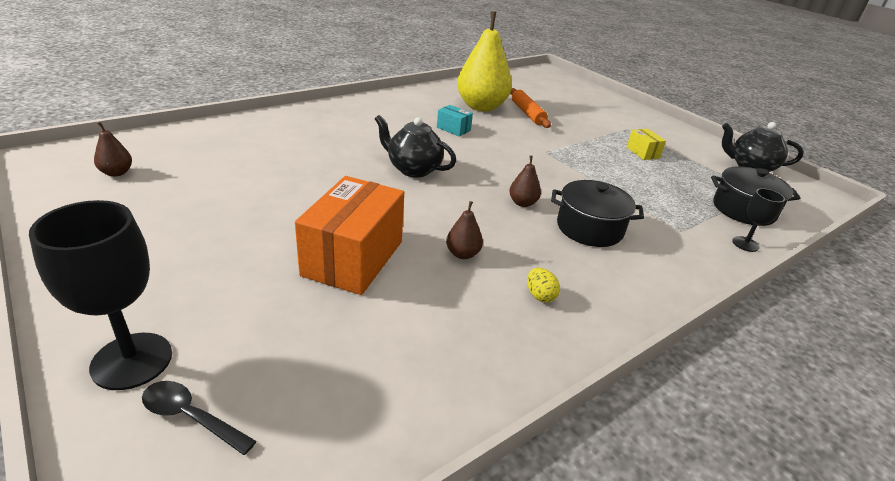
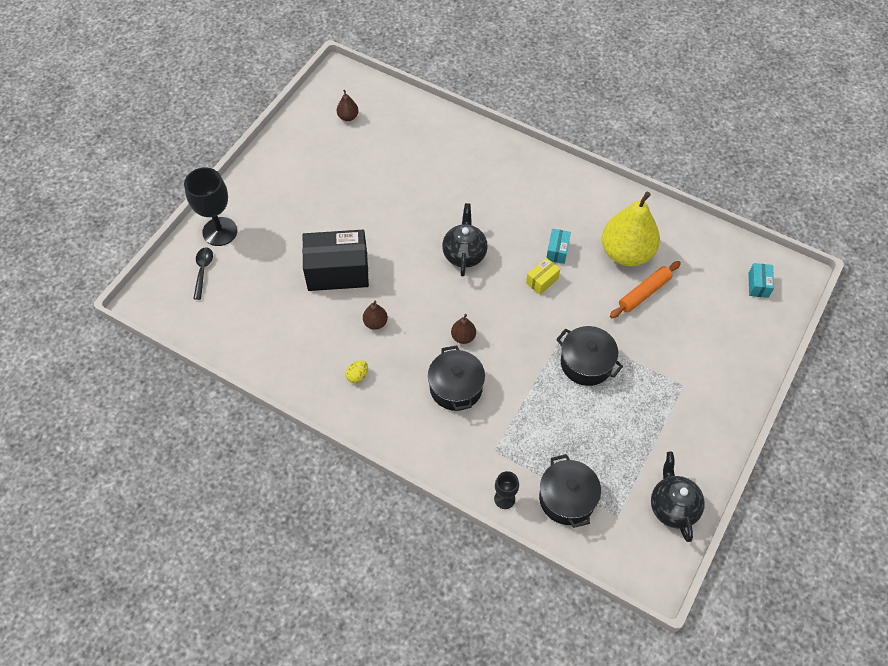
camera: 70 degrees right, 25 degrees up
orange box [295,176,404,295] -> black box [302,230,369,291]
yellow box [627,129,666,160] -> yellow box moved to [526,258,560,295]
none -> black pot [556,326,623,386]
none -> turquoise box [748,263,774,298]

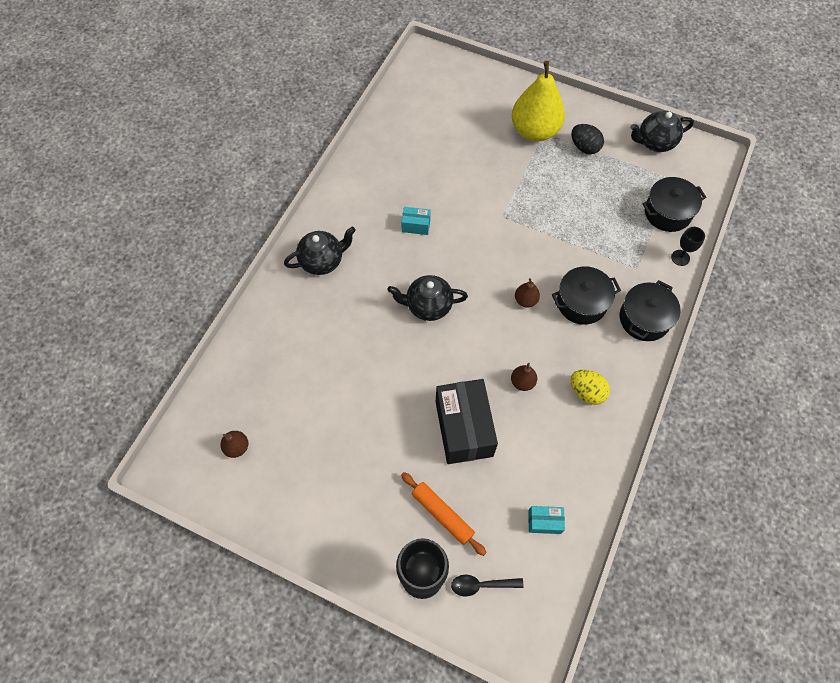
camera: 95 degrees left, 5 degrees up
yellow egg [346,361,368,383] -> yellow egg [571,370,610,405], size x1.58
yellow box [526,258,560,295] -> none
black pot [556,326,623,386] -> black pot moved to [620,280,681,341]
yellow pear [602,192,660,266] -> yellow pear moved to [512,61,565,141]
orange rolling pin [610,261,681,318] -> orange rolling pin moved to [401,472,487,556]
turquoise box [748,263,774,298] -> turquoise box moved to [528,506,565,534]
none -> black teapot [284,227,356,275]
none -> black egg [571,124,604,154]

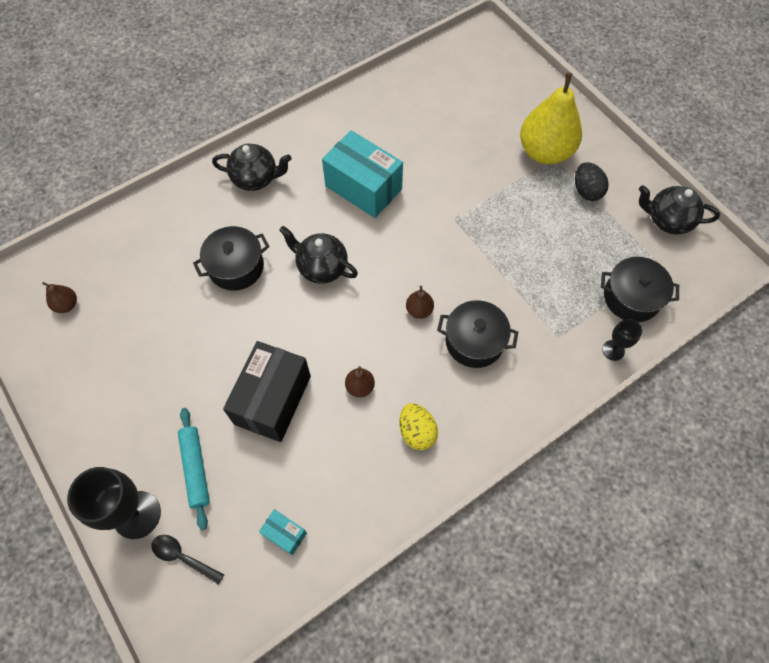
camera: 30 degrees right, 0 degrees up
turquoise box [401,207,431,235] -> turquoise box [322,130,403,218], size x2.20
orange rolling pin [401,472,487,556] -> turquoise rolling pin [178,408,210,530]
black pot [620,280,681,341] -> black pot moved to [193,226,269,291]

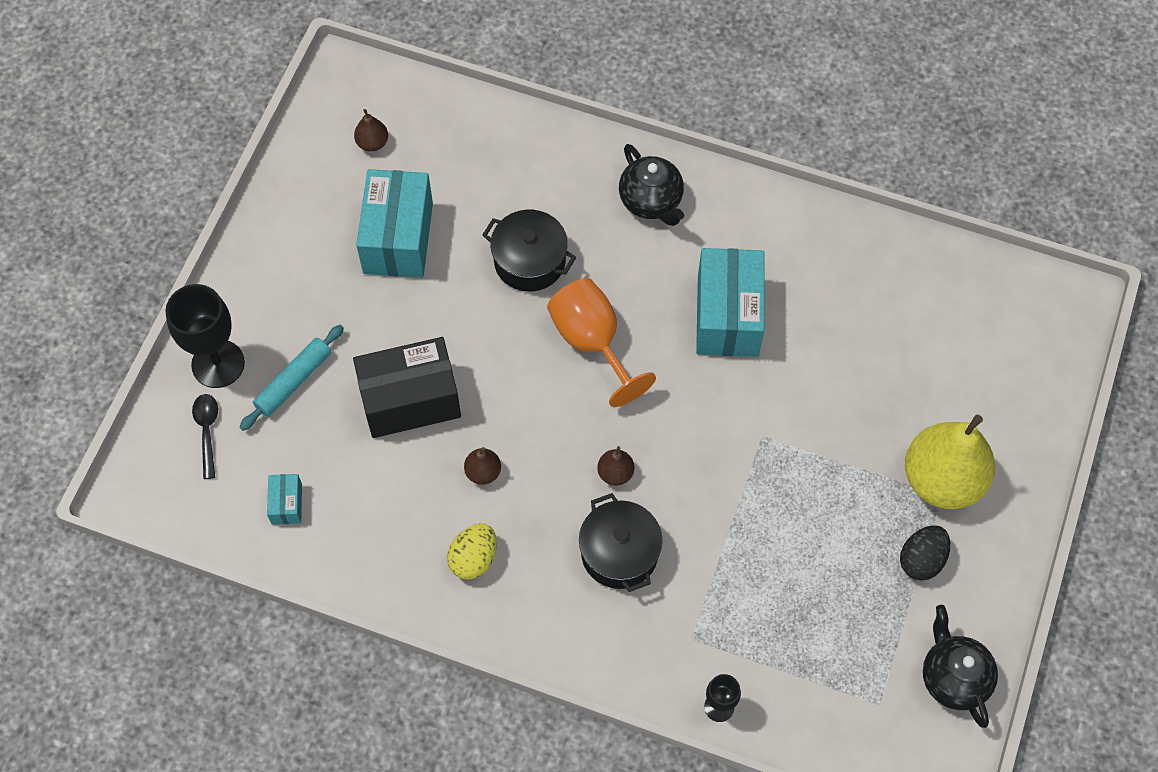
camera: 55 degrees right, 0 degrees up
black teapot [279,226,358,284] -> orange goblet [547,278,656,407]
black pot [601,257,679,322] -> none
none -> turquoise box [356,169,433,278]

